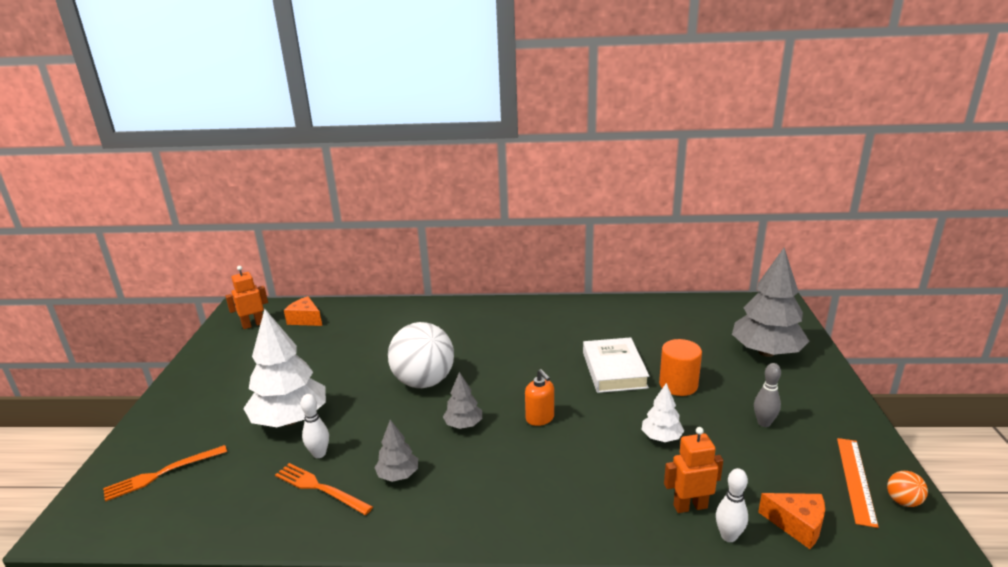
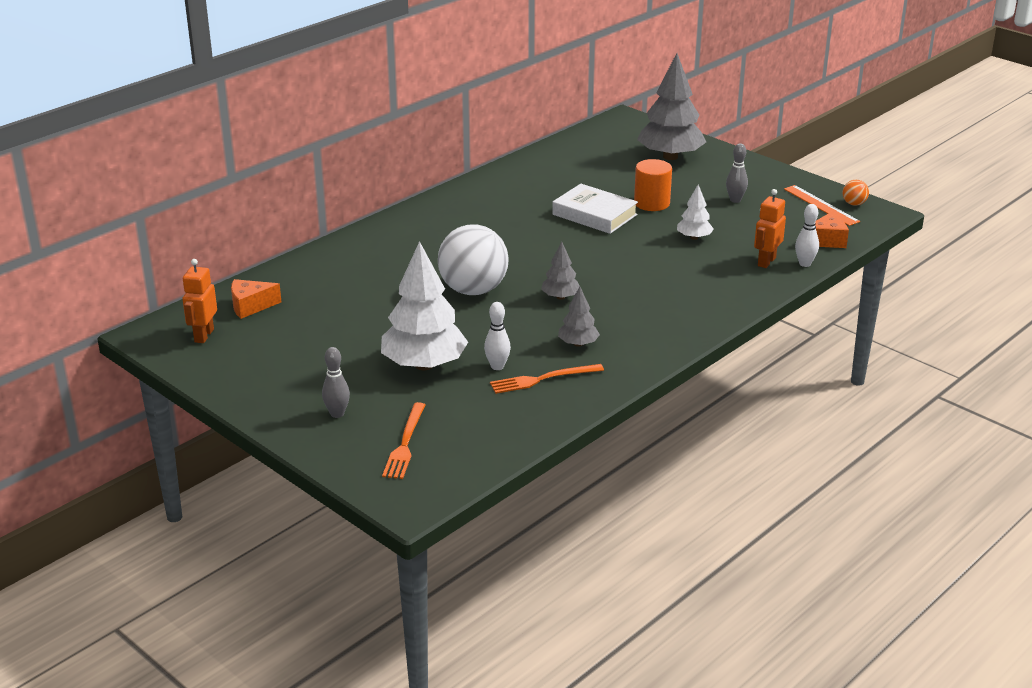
camera: 50 degrees left, 5 degrees up
orange soap dispenser [525,369,554,426] -> none
none -> grey bowling pin [322,347,350,418]

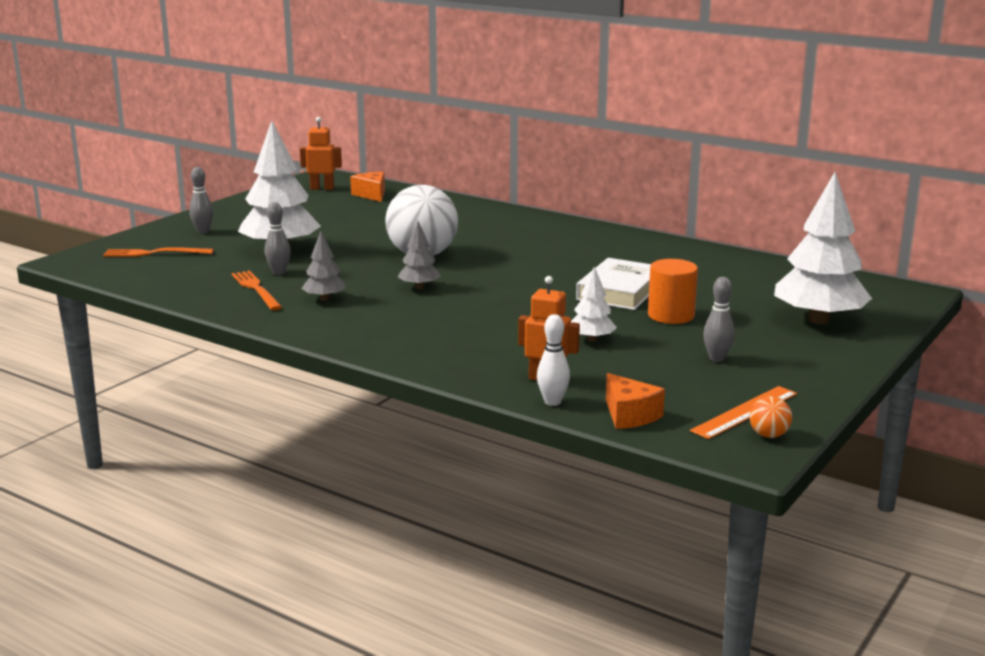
camera: 80 degrees right, 10 degrees down
white bowling pin [484,302,511,370] -> grey bowling pin [265,202,291,275]
grey tree [637,53,706,160] -> white tree [774,172,872,324]

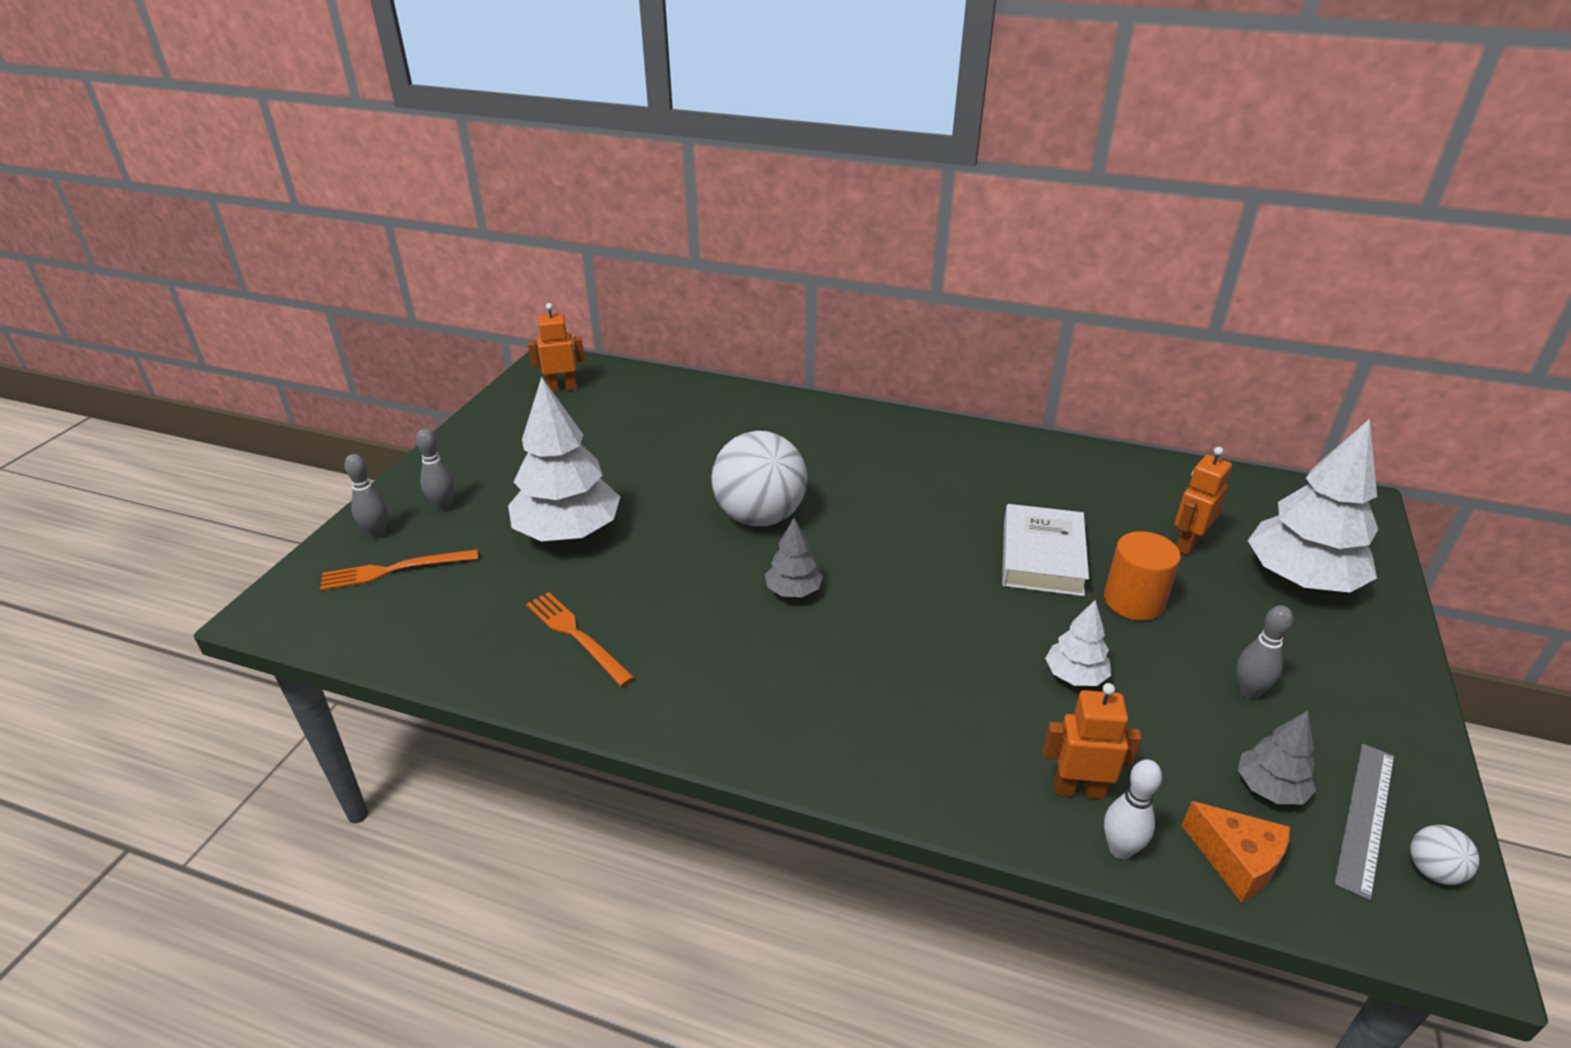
camera: 15 degrees left, 15 degrees up
grey bowling pin [265,202,291,275] -> grey bowling pin moved to [345,454,388,538]
grey tree [301,232,346,301] -> grey tree moved to [1238,711,1316,804]
orange cheese [350,172,385,202] -> none
orange ruler [690,386,797,439] -> grey ruler [1334,744,1394,900]
orange ball [749,396,792,438] -> white ball [1410,825,1479,885]
none -> orange robot [1175,447,1232,555]

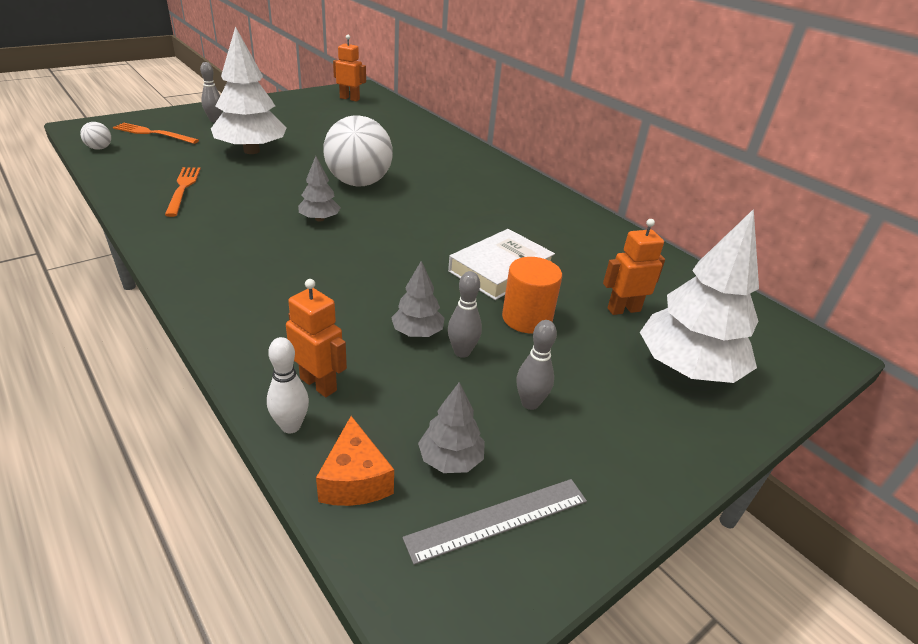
camera: 30 degrees right, 0 degrees up
grey bowling pin [345,454,388,538] -> grey bowling pin moved to [448,271,482,358]
white tree [1045,600,1111,686] -> grey tree [391,261,445,337]
white ball [1410,825,1479,885] -> white ball moved to [80,122,111,150]

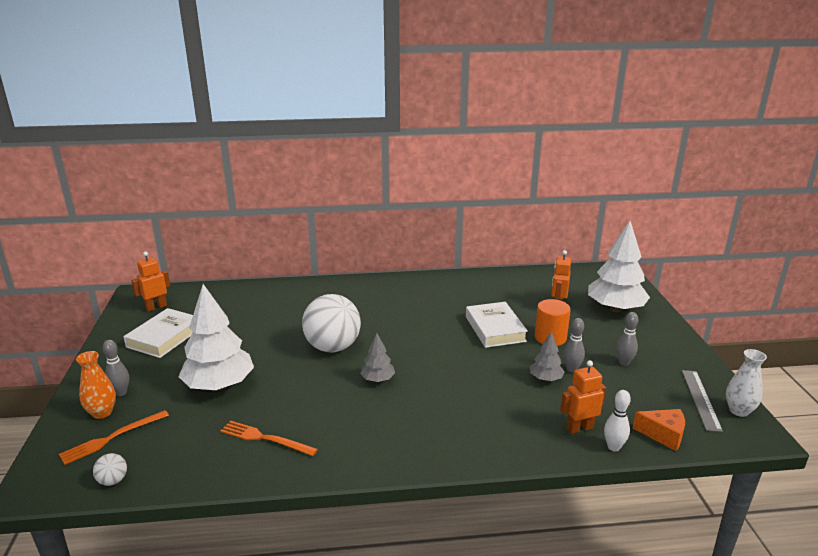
camera: 55 degrees left, 10 degrees down
grey tree [418,382,485,473] -> none
none -> orange vase [76,351,116,419]
none -> white book [123,308,193,358]
none -> white vase [726,349,767,417]

